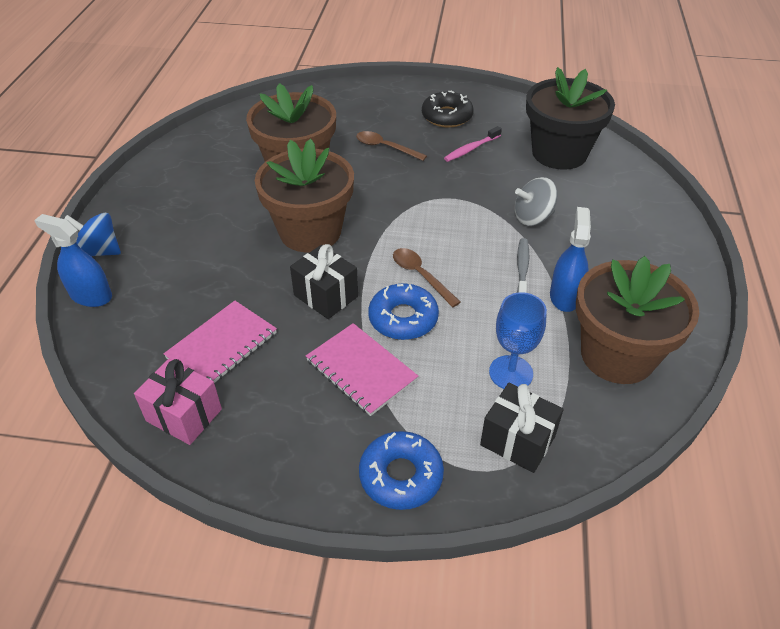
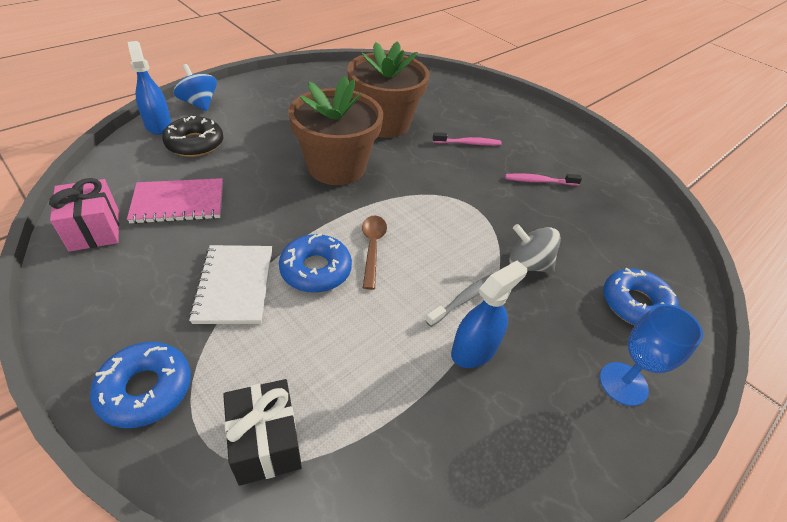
camera: 35 degrees right, 0 degrees up
black gift [290,244,358,319] -> none
pink notebook [306,323,418,416] -> white notebook [189,245,272,324]
brown spoon [356,131,427,161] -> pink toothbrush [433,132,502,146]
black donut [422,91,474,128] -> black donut moved to [162,116,223,157]
blue goblet [489,292,547,389] -> blue goblet moved to [600,304,703,406]
black flower pot [526,67,615,170] -> none
brown flower pot [576,256,699,384] -> none
none -> blue donut [603,268,679,326]

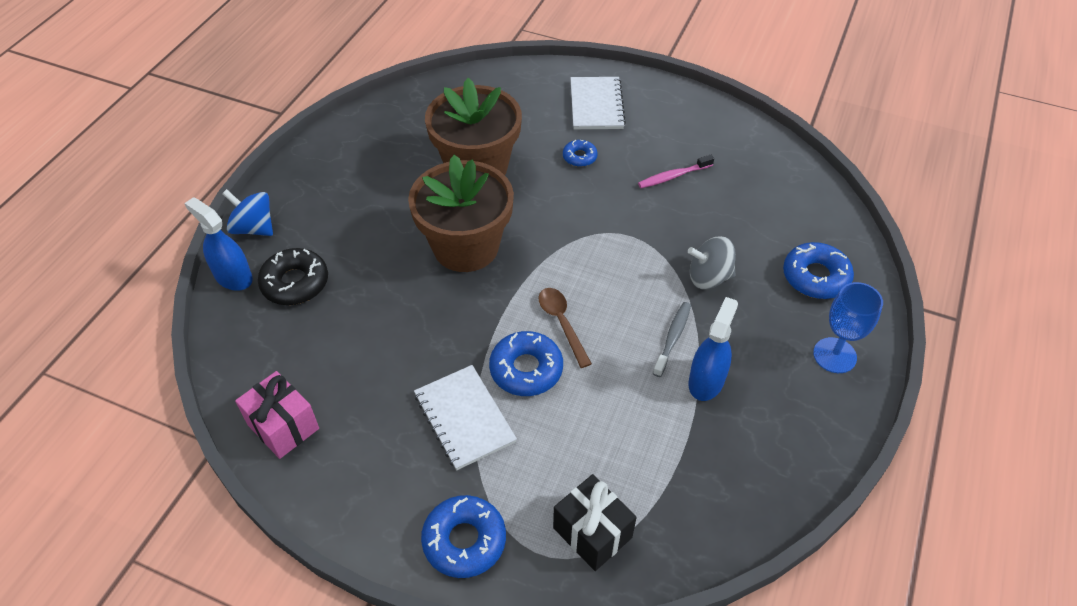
camera: 20 degrees left, 5 degrees up
pink notebook [127,178,223,224] -> none
pink toothbrush [433,132,502,146] -> blue donut [563,140,597,167]
none -> white notebook [570,77,626,129]

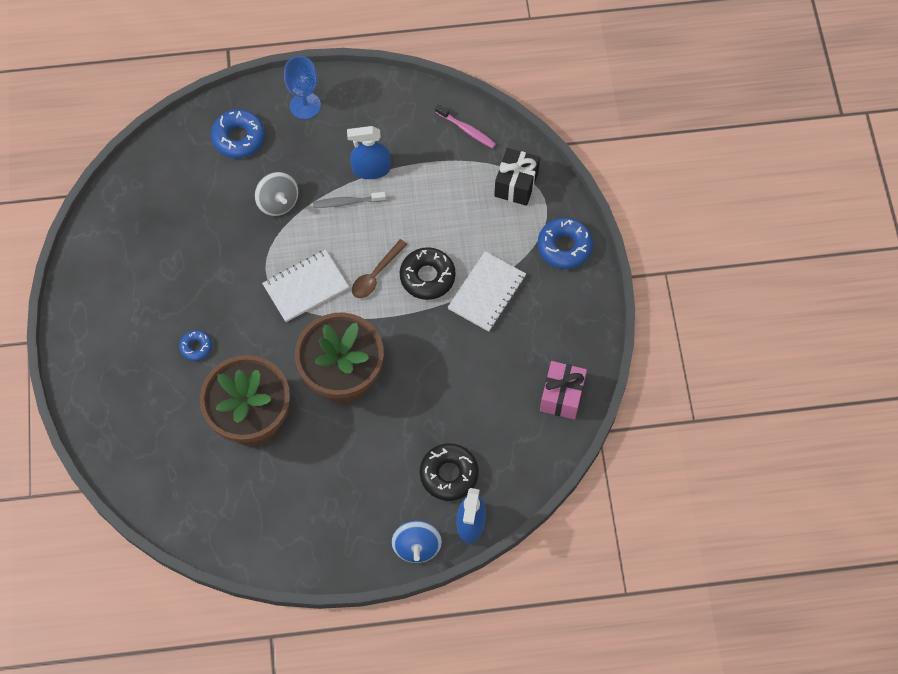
camera: 120 degrees left, 15 degrees up
blue donut [489,331,563,396] -> black donut [400,247,456,300]
white notebook [570,77,626,129] -> white notebook moved to [262,250,349,322]
pink toothbrush [638,155,714,188] -> pink toothbrush moved to [435,104,496,148]

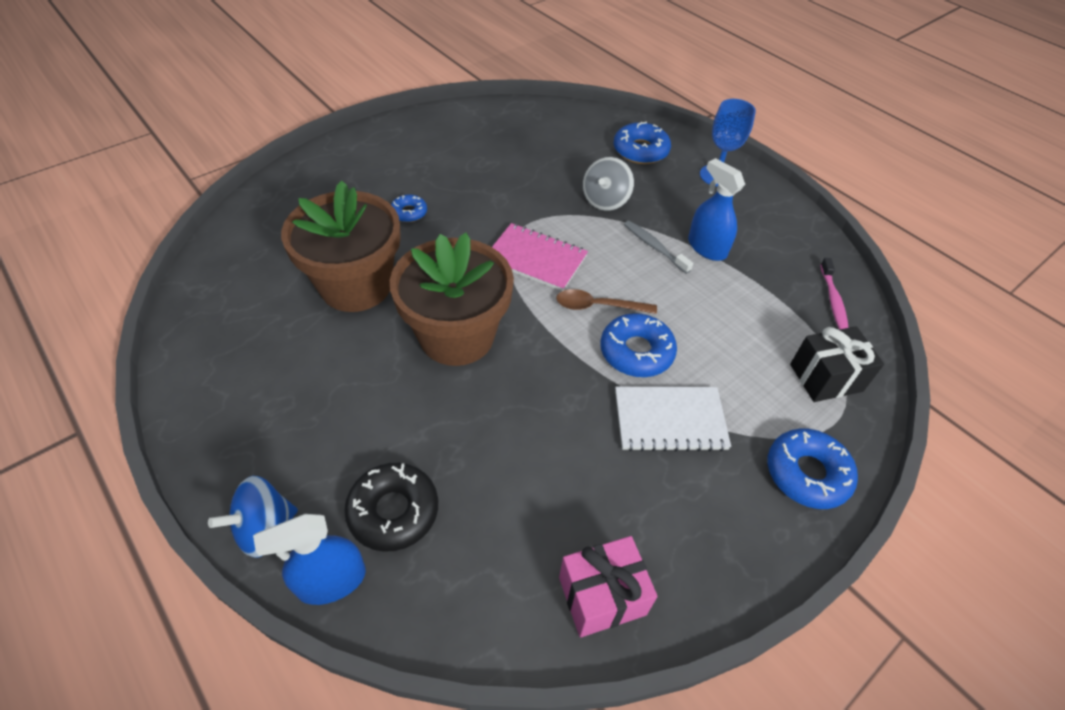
camera: 55 degrees right, 15 degrees down
white notebook [262,250,349,322] -> pink notebook [492,223,588,291]
black donut [400,247,456,300] -> blue donut [600,313,677,377]

